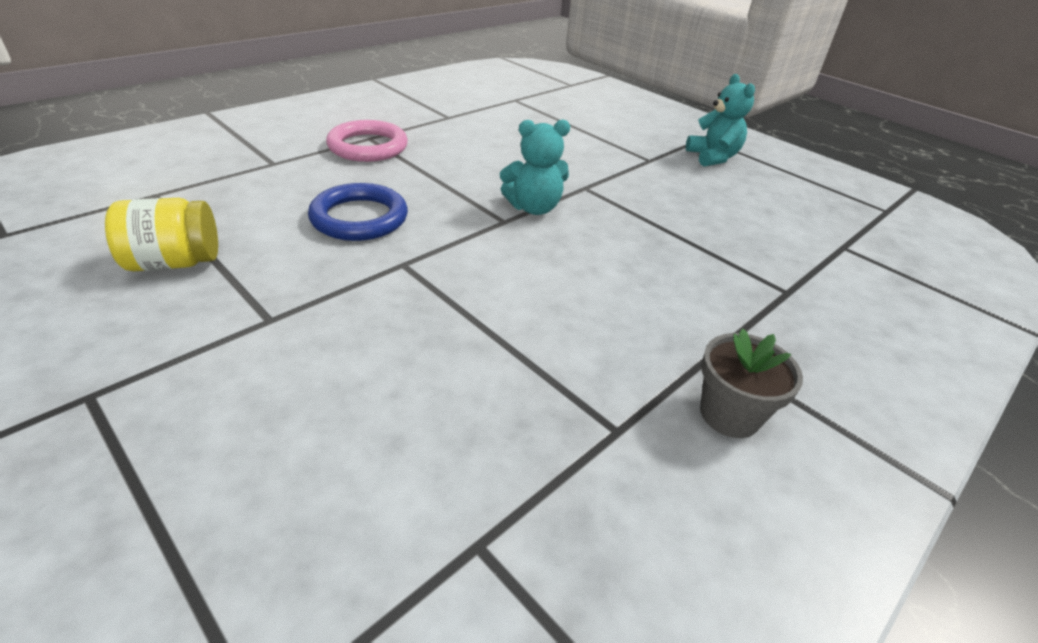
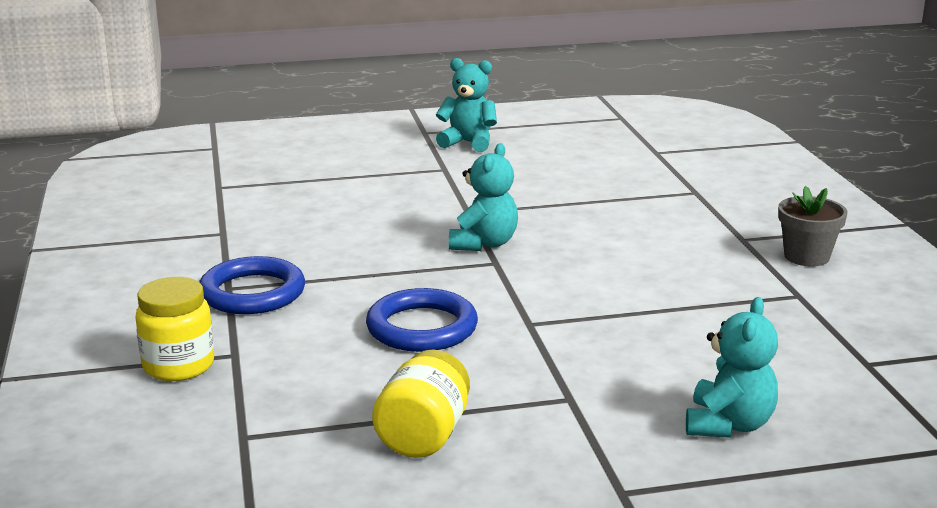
camera: 55 degrees left, 15 degrees down
pink ring [326,120,408,162] -> blue ring [199,256,305,314]
none -> yellow jar [135,277,214,381]
none -> turquoise teddy bear [686,297,778,438]

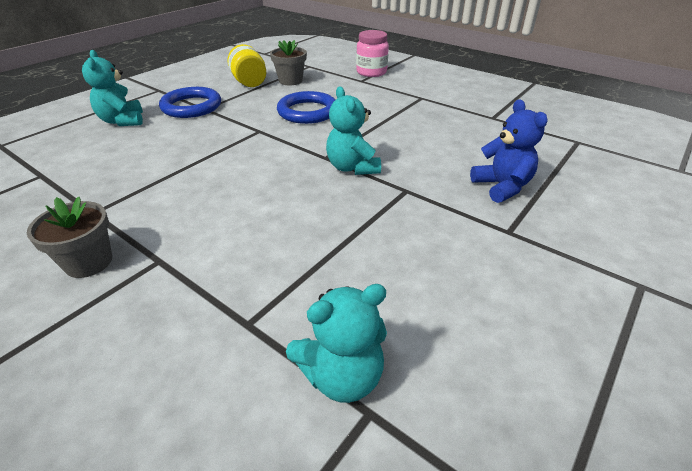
camera: 140 degrees right, 15 degrees up
yellow jar [135,277,214,381] -> pink jar [356,30,389,77]
blue ring [199,256,305,314] -> blue ring moved to [159,87,221,118]
turquoise teddy bear [436,58,497,152] -> turquoise teddy bear moved to [286,284,387,403]
none -> grey flower pot [270,40,307,85]
none -> blue teddy bear [470,99,548,203]

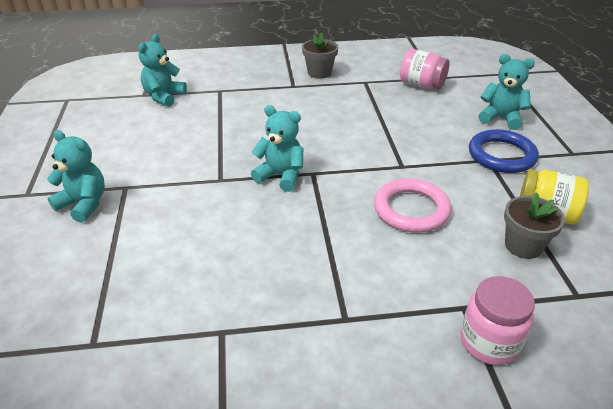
camera: 135 degrees right, 0 degrees up
blue ring [277,91,335,124] -> pink ring [374,179,451,233]
blue teddy bear [470,99,548,203] -> none
none -> turquoise teddy bear [47,130,105,223]
none -> pink jar [400,49,449,89]

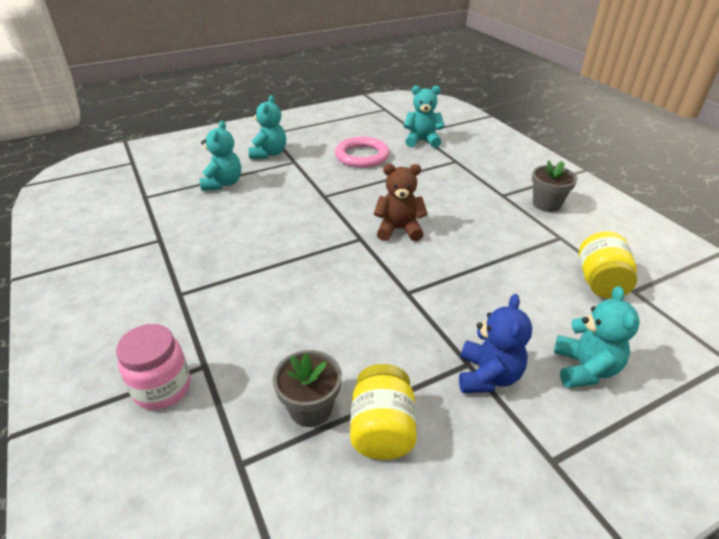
camera: 70 degrees right, 0 degrees up
turquoise teddy bear [251,105,303,192] -> turquoise teddy bear moved to [200,121,241,191]
pink ring [374,179,451,233] -> pink ring moved to [335,137,389,168]
pink jar [400,49,449,89] -> yellow jar [579,231,637,299]
blue ring [469,129,539,173] -> blue teddy bear [459,294,532,393]
none -> brown teddy bear [374,164,428,241]

